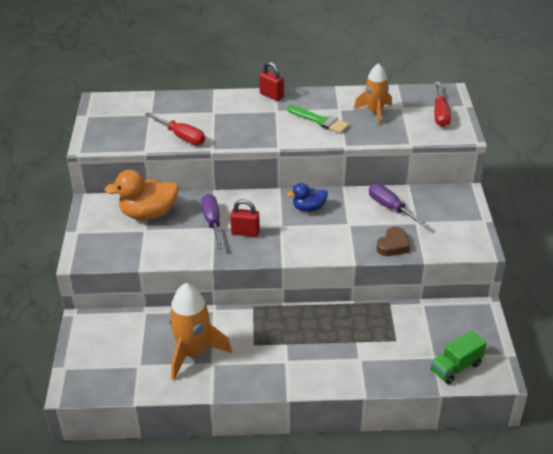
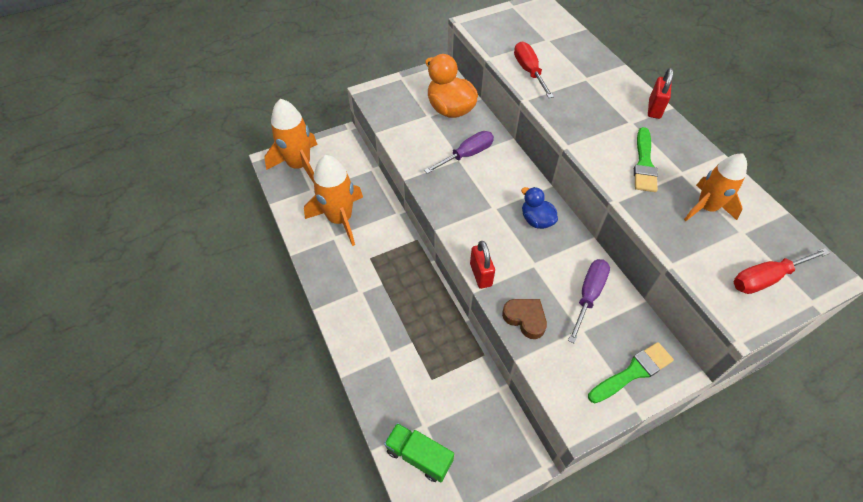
camera: 65 degrees right, 15 degrees up
red screwdriver [145,112,205,145] -> red screwdriver turned 150 degrees clockwise [514,41,554,98]
red padlock [230,199,260,237] -> red padlock moved to [470,241,495,289]
brown heart [377,227,410,256] -> brown heart turned 150 degrees counterclockwise [502,299,547,339]
none -> orange rocket [264,99,318,183]
none -> green brush [588,342,674,403]

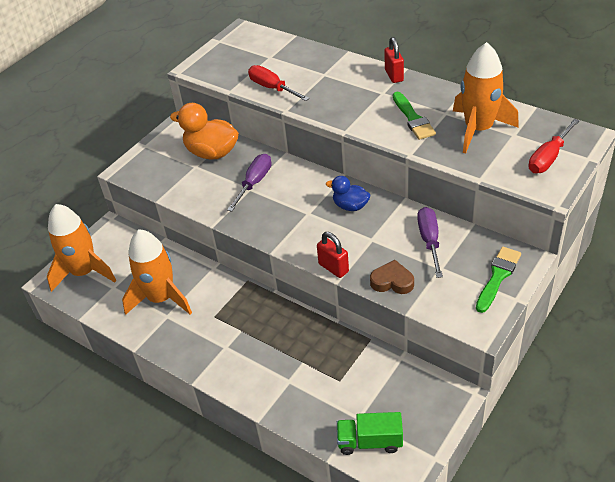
camera: 25 degrees left, 10 degrees down
orange rocket [684,153,747,221] -> orange rocket [453,42,519,154], size x1.50

